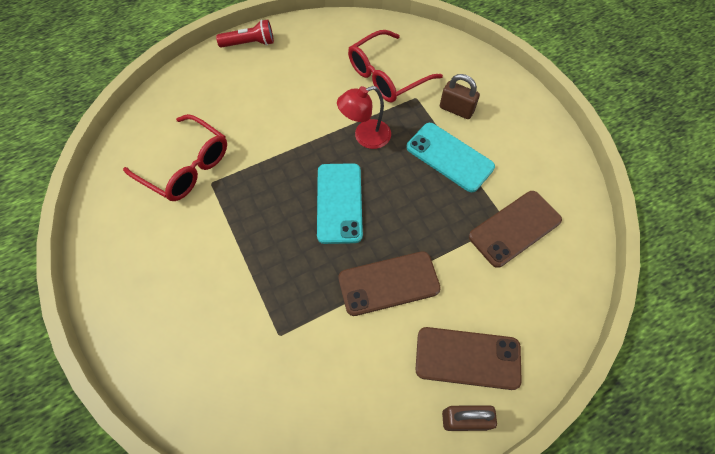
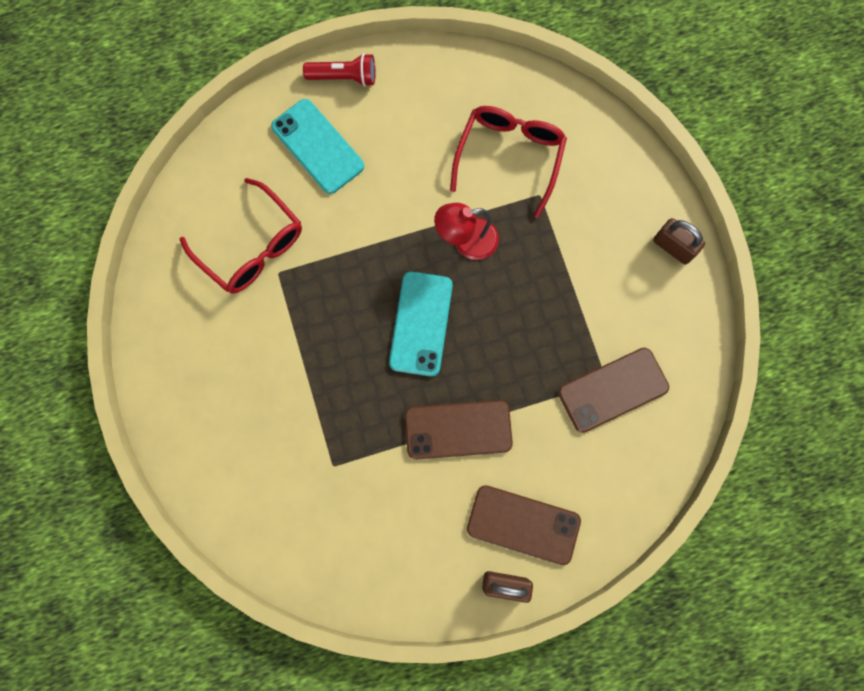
camera: 10 degrees right, 15 degrees up
red glasses [348,30,443,102] -> red glasses turned 135 degrees clockwise [450,106,567,218]
turquoise phone [406,123,495,192] -> turquoise phone moved to [271,99,364,194]
brown padlock [440,74,480,119] -> brown padlock moved to [653,218,705,265]

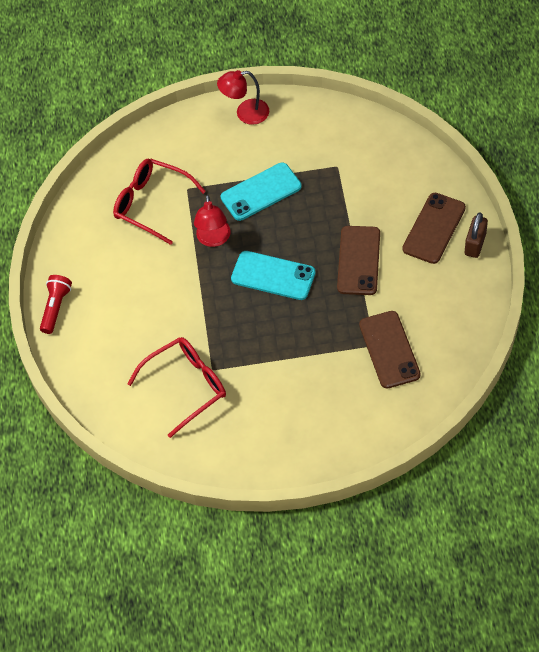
camera: 75 degrees left, 20 degrees down
turquoise phone [271,99,364,194] -> turquoise phone moved to [221,162,301,221]
brown phone [558,348,669,433] -> brown phone moved to [359,311,421,389]
brown padlock [653,218,705,265] -> red lamp [217,70,269,125]

